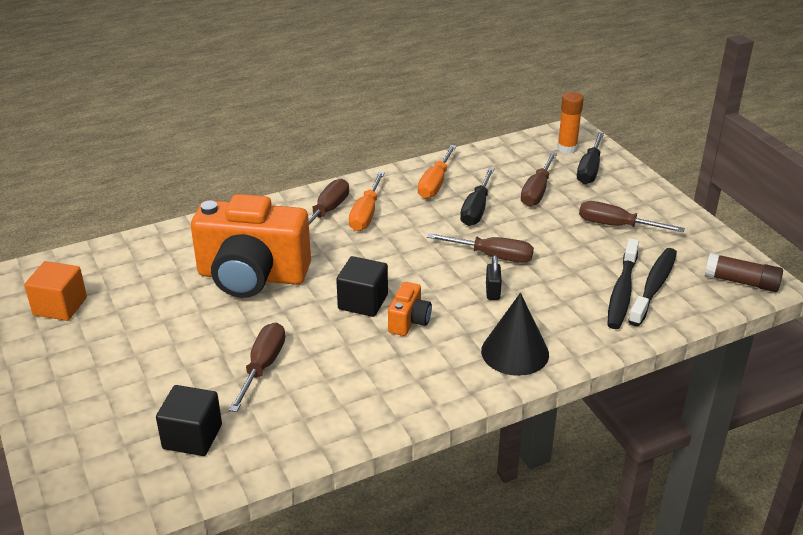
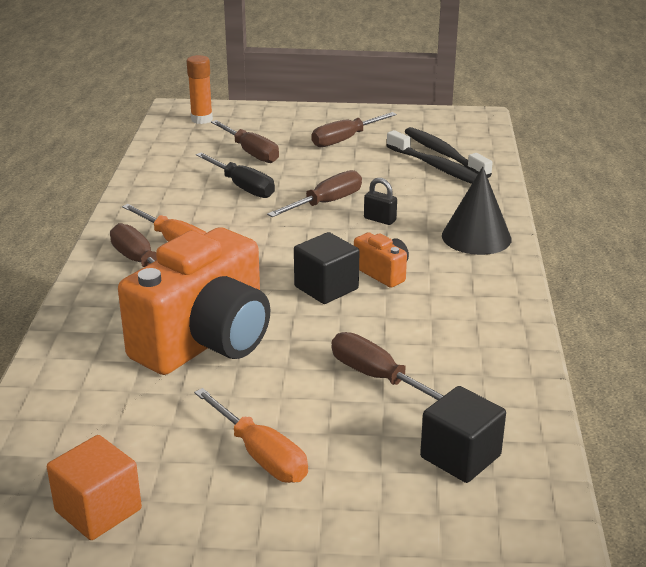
camera: 60 degrees left, 5 degrees down
orange screwdriver [418,145,457,199] -> orange screwdriver moved to [194,388,308,483]
black screwdriver [577,132,604,184] -> none
brown glue stick [705,253,783,292] -> none

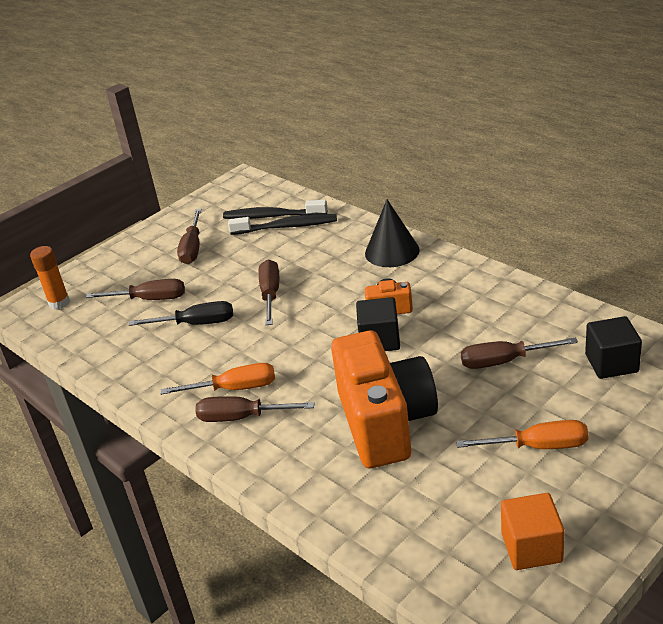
camera: 45 degrees left, 5 degrees up
black padlock [364,178,397,225] -> none

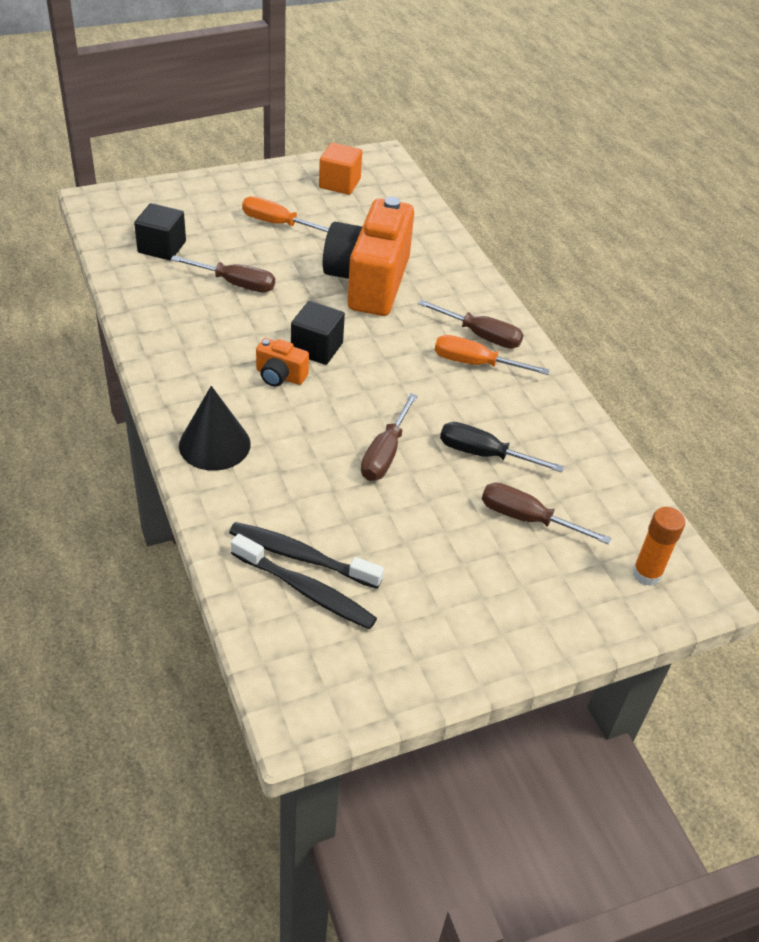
camera: 165 degrees left, 10 degrees up
brown screwdriver [177,209,202,264] -> none

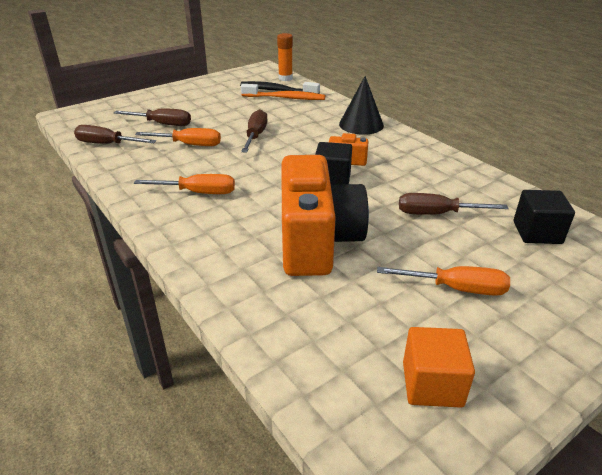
camera: 170 degrees right, 10 degrees down
black toothbrush [229,522,384,589] -> orange toothbrush [241,84,325,100]
brown screwdriver [418,300,523,349] -> brown screwdriver moved to [74,125,156,144]
black screwdriver [440,422,564,472] -> orange screwdriver [135,128,221,146]
orange glue stick [632,507,685,586] -> orange glue stick moved to [277,33,293,81]

